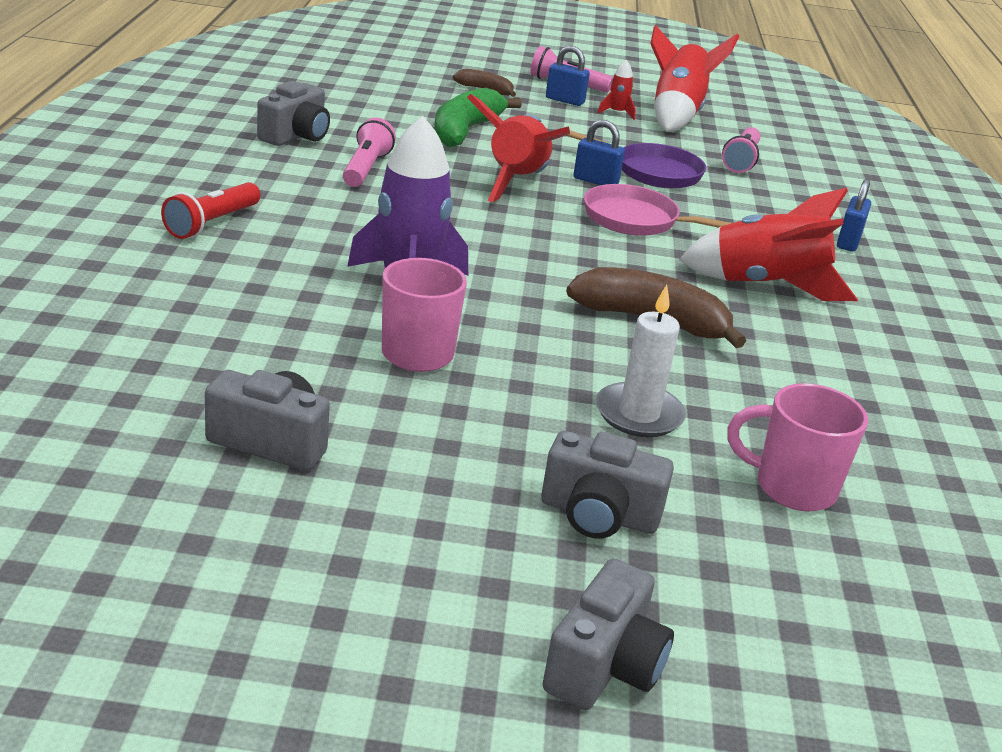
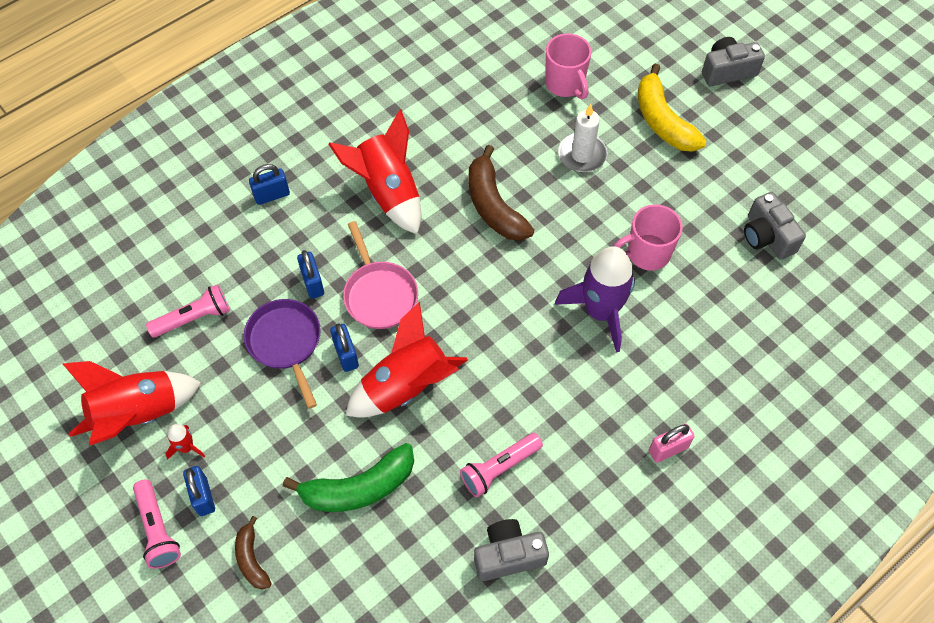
camera: 130 degrees left, 30 degrees up
red flashlight [161,182,261,239] -> pink padlock [649,424,695,463]
grey camera [541,431,674,539] -> yellow banana [638,64,706,152]
none -> blue padlock [297,250,324,299]

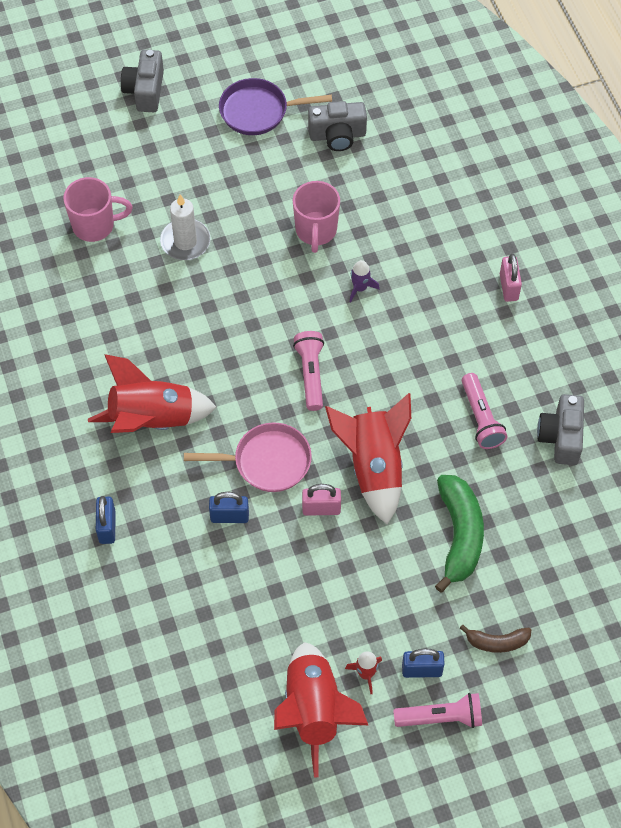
camera: 70 degrees left, 0 degrees up
pink flashlight [146,284,230,338] -> pink flashlight moved to [293,331,324,411]
purple pan [244,299,321,409] -> purple pan moved to [219,78,332,135]
blue padlock [330,323,359,372] -> pink padlock [302,484,341,516]
brown banana [469,145,534,241] -> none
purple rocket [555,246,635,353] -> purple rocket [350,260,380,302], size x0.43
yellow banana [638,64,706,152] -> none

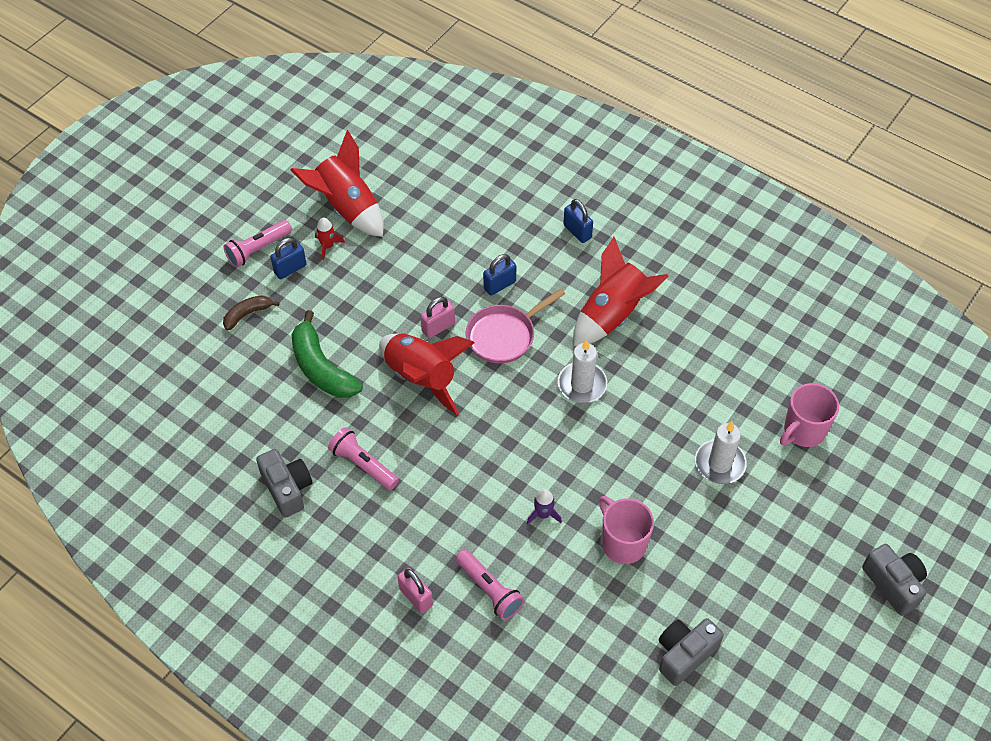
camera: 145 degrees right, 5 degrees down
purple pan [219,78,332,135] -> none
pink flashlight [293,331,324,411] -> pink flashlight moved to [456,550,524,620]
none -> white candle [558,339,607,403]

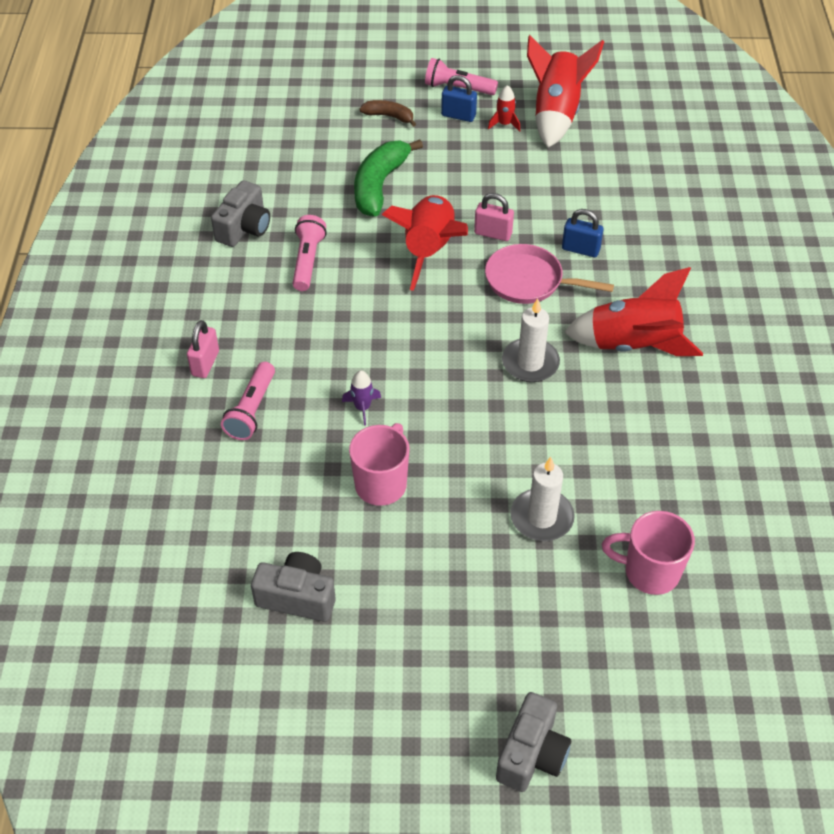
camera: 55 degrees right, 5 degrees down
blue padlock [563,199,593,243] -> none

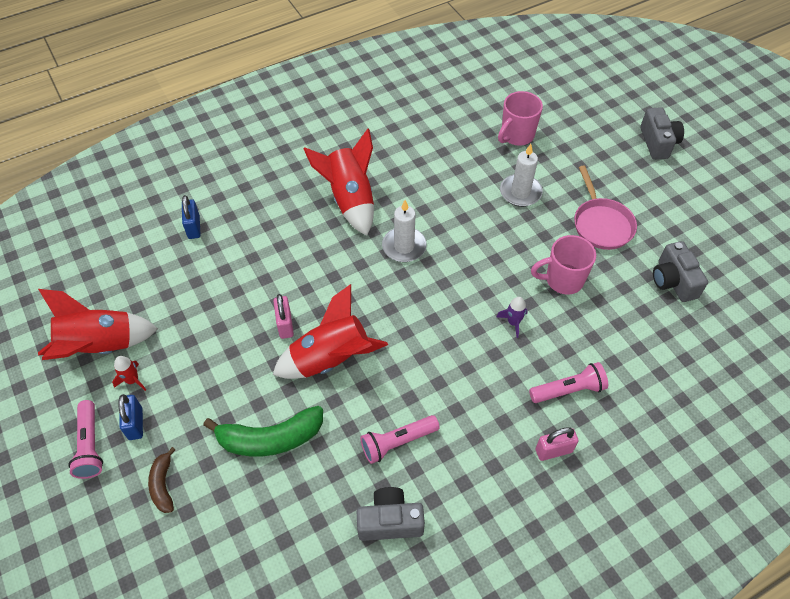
camera: 120 degrees left, 5 degrees up
pink pan [485,244,614,304] -> pink pan moved to [574,165,637,250]
grey camera [496,692,571,792] -> grey camera turned 90 degrees clockwise [640,107,684,160]
blue padlock [562,209,604,257] -> blue padlock moved to [182,195,200,239]
pink mug [602,511,695,595] -> pink mug turned 60 degrees clockwise [498,91,543,146]

